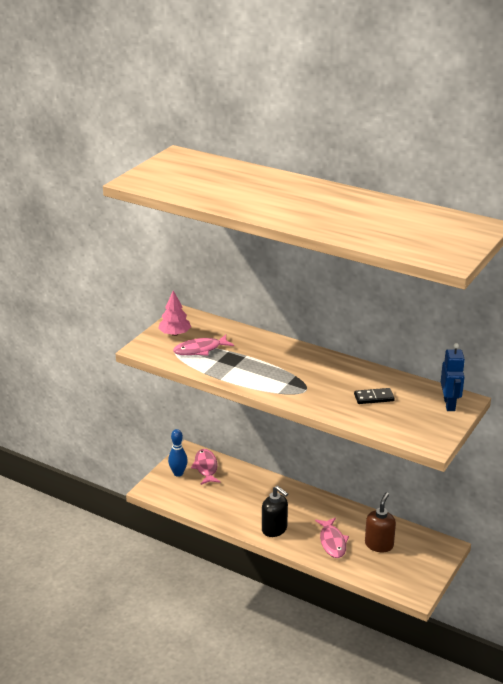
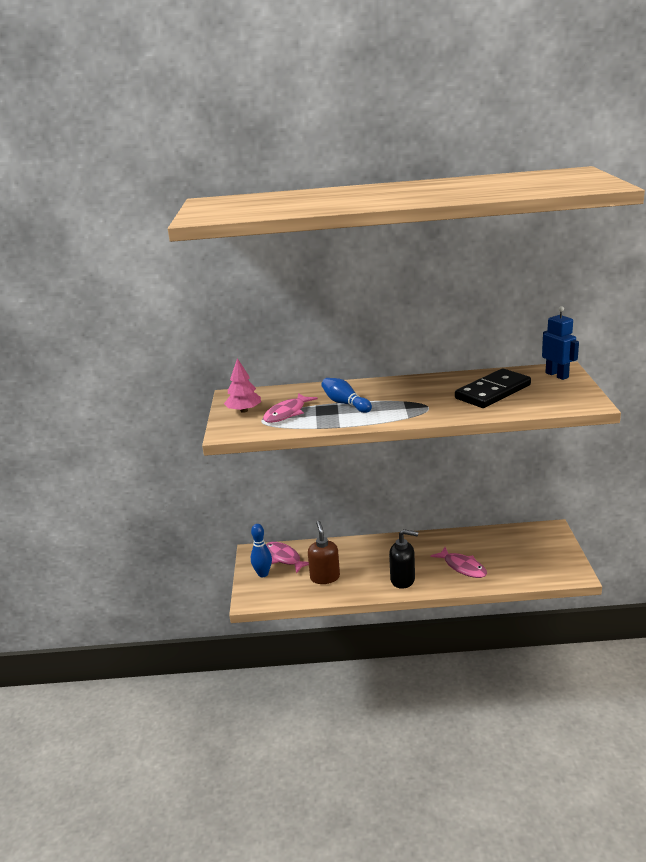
camera: 30 degrees left, 5 degrees down
black domino [354,388,395,404] -> black domino [455,369,531,408], size x1.93
brown soap dispenser [365,492,396,552] -> brown soap dispenser moved to [308,521,340,584]
none -> blue bowling pin [321,378,372,413]

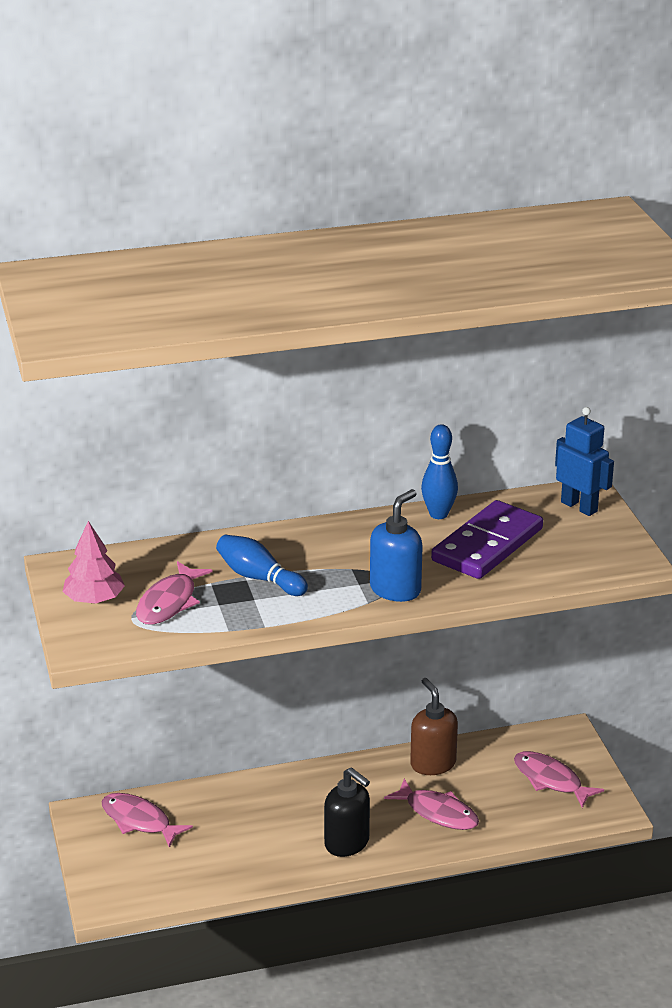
camera: 15 degrees left, 5 degrees up
blue bowling pin [251,524,272,577] -> blue bowling pin moved to [421,424,458,519]
brown soap dispenser [308,521,340,584] -> brown soap dispenser moved to [410,678,458,775]
black soap dispenser [389,529,418,589] -> black soap dispenser turned 45 degrees clockwise [324,767,370,857]
black domino [455,369,531,408] -> purple domino [431,500,543,579]
none -> blue soap dispenser [370,489,423,602]
none -> pink fish [514,751,604,808]

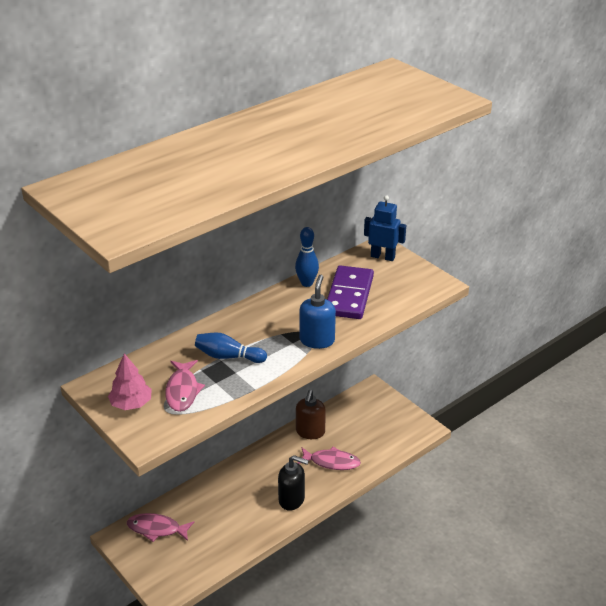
camera: 25 degrees left, 5 degrees up
brown soap dispenser [410,678,458,775] -> brown soap dispenser turned 120 degrees counterclockwise [296,390,326,439]
pink fish [514,751,604,808] -> none

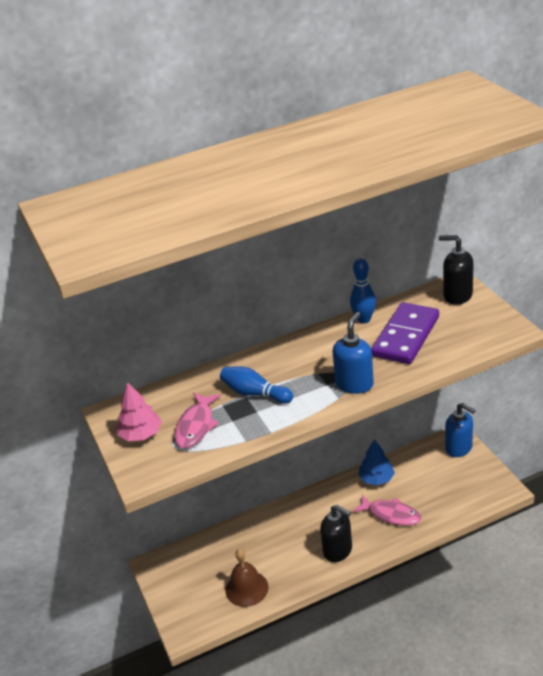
camera: 20 degrees right, 0 degrees up
pink fish [127,513,194,542] -> none
brown soap dispenser [296,390,326,439] -> blue tree [358,439,395,485]
blue robot [364,195,406,261] -> black soap dispenser [439,235,473,305]
none -> brown bell [225,549,269,607]
none -> blue soap dispenser [445,403,476,457]

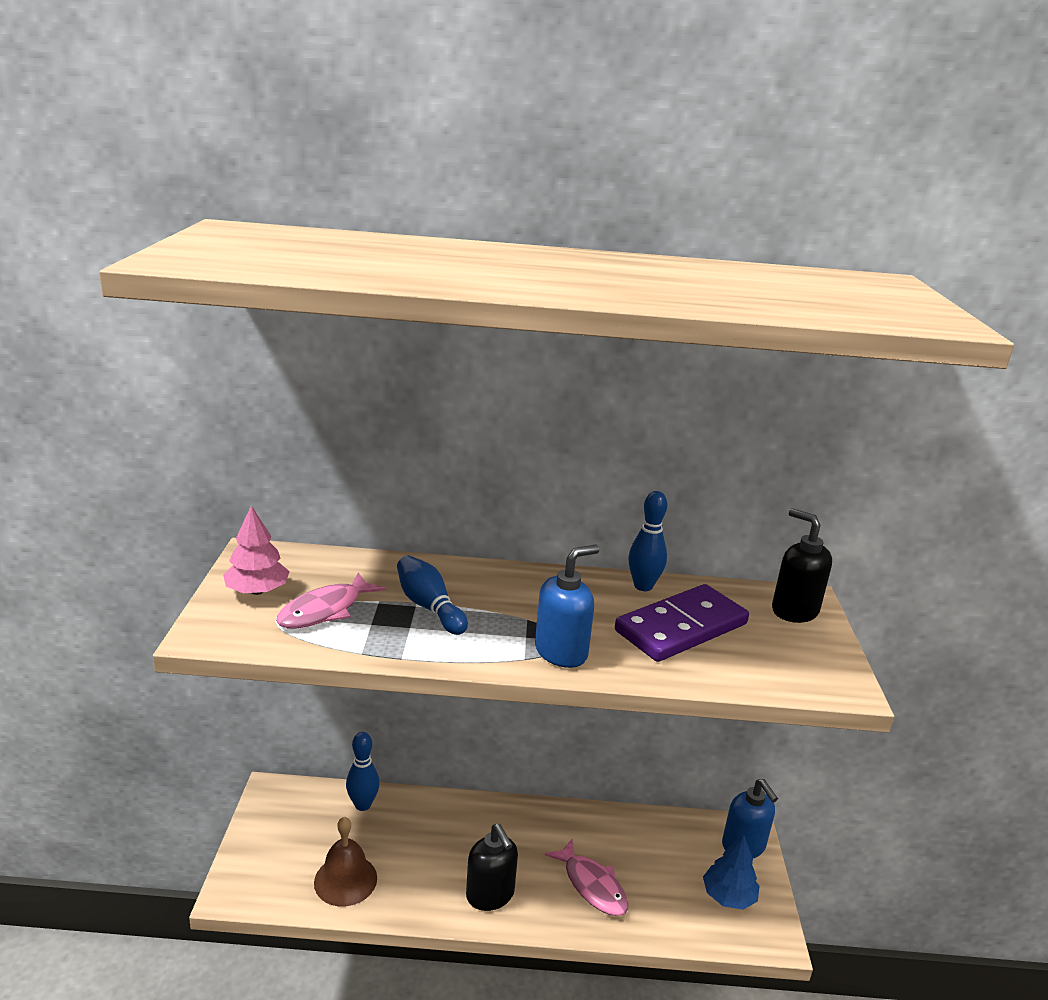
camera: 20 degrees right, 10 degrees down
blue tree [358,439,395,485] -> blue tree moved to [703,835,760,910]
none -> blue bowling pin [346,732,380,811]

